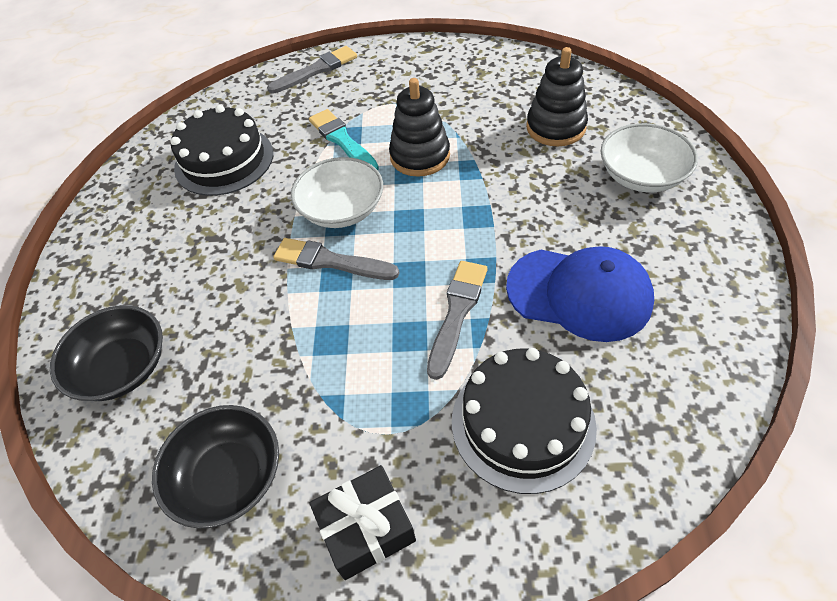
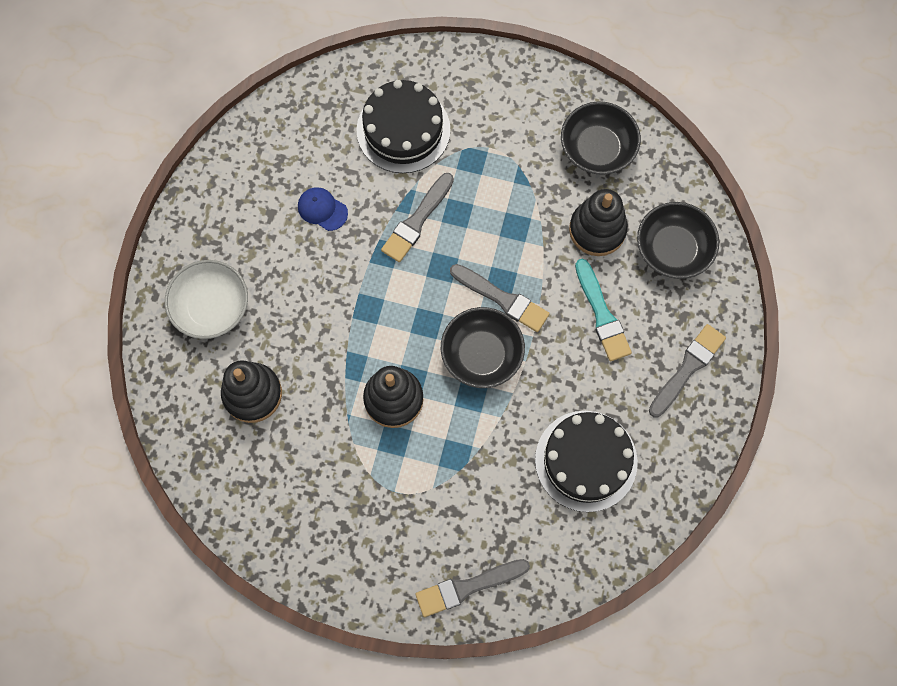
camera: 170 degrees left, 20 degrees up
white bowl [291,157,383,228] -> black bowl [441,307,525,388]
turquoise brush [309,109,379,170] -> turquoise brush moved to [575,259,632,361]
black gift [310,465,416,580] -> none
blue cap [506,246,654,342] -> blue cap [298,187,348,231], size x0.48
none -> black stacking toy [569,189,628,256]
none -> grey brush [649,324,726,417]

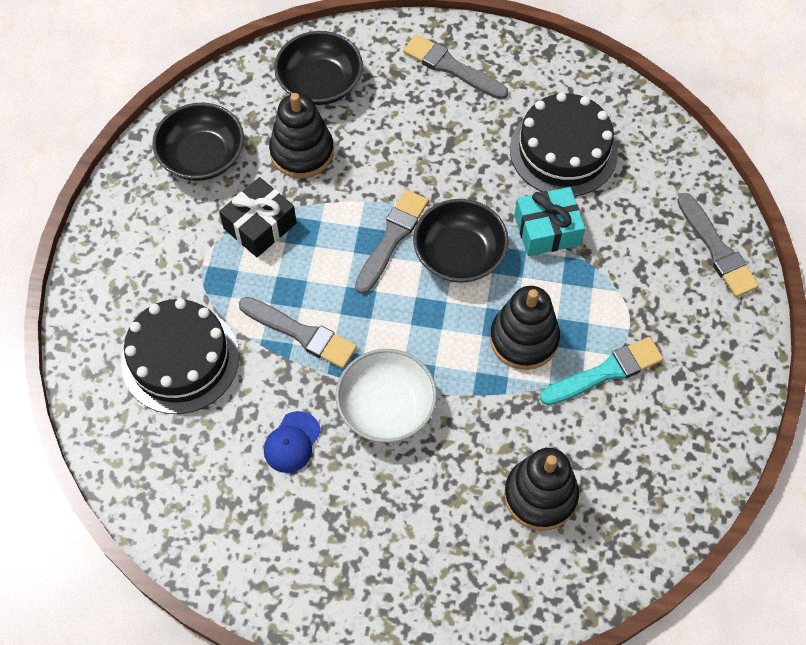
camera: 95 degrees left, 10 degrees down
white bowl [165,260,248,339] -> white bowl moved to [336,349,437,443]
turquoise brush [575,259,632,361] -> turquoise brush moved to [540,337,663,405]
none -> black gift [219,177,297,257]
none -> turquoise gift [514,187,585,256]

